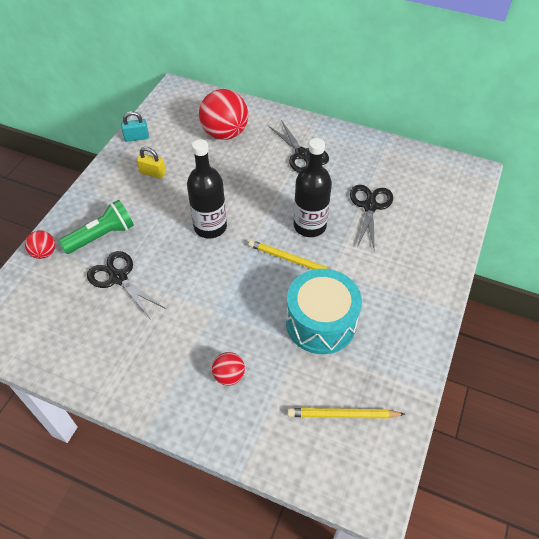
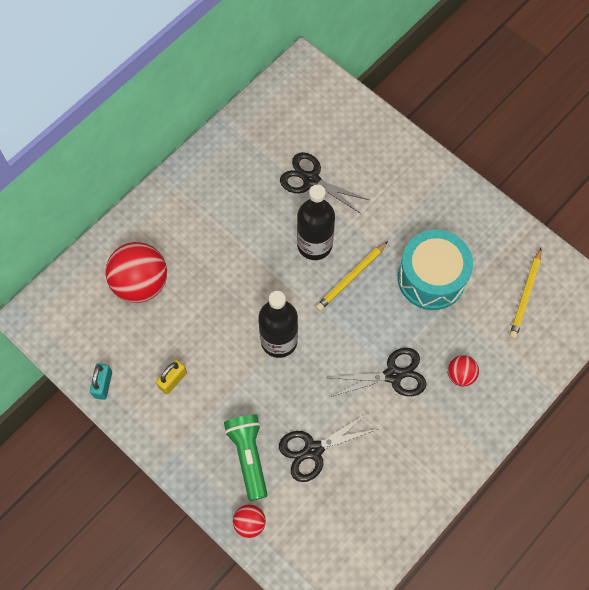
camera: 70 degrees left, 15 degrees up
black scissors [269,120,329,173] -> black scissors moved to [329,348,427,397]

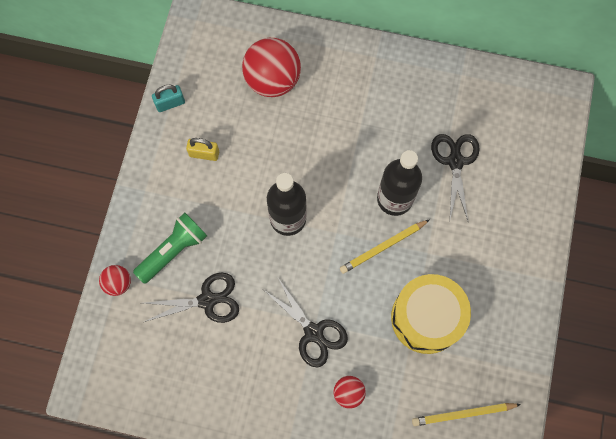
camera: 60 degrees right, 5 degrees up
black scissors [279,413,378,482] -> black scissors turned 135 degrees clockwise [144,273,239,323]
yellow pencil [316,241,388,311] -> yellow pencil turned 45 degrees counterclockwise [340,219,430,274]
turquoise drum [398,230,473,310] -> yellow drum [391,274,471,354]

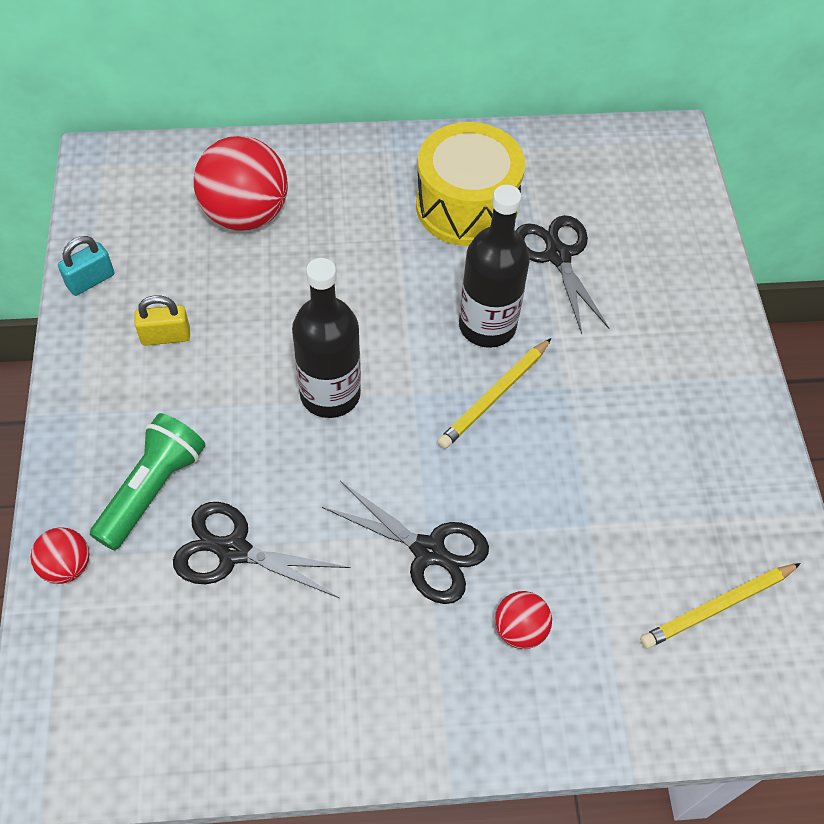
camera: 20 degrees left, 15 degrees down
black scissors [144,273,239,323] -> black scissors turned 135 degrees counterclockwise [173,502,351,598]
yellow drum [391,274,471,354] -> yellow drum moved to [416,122,525,246]

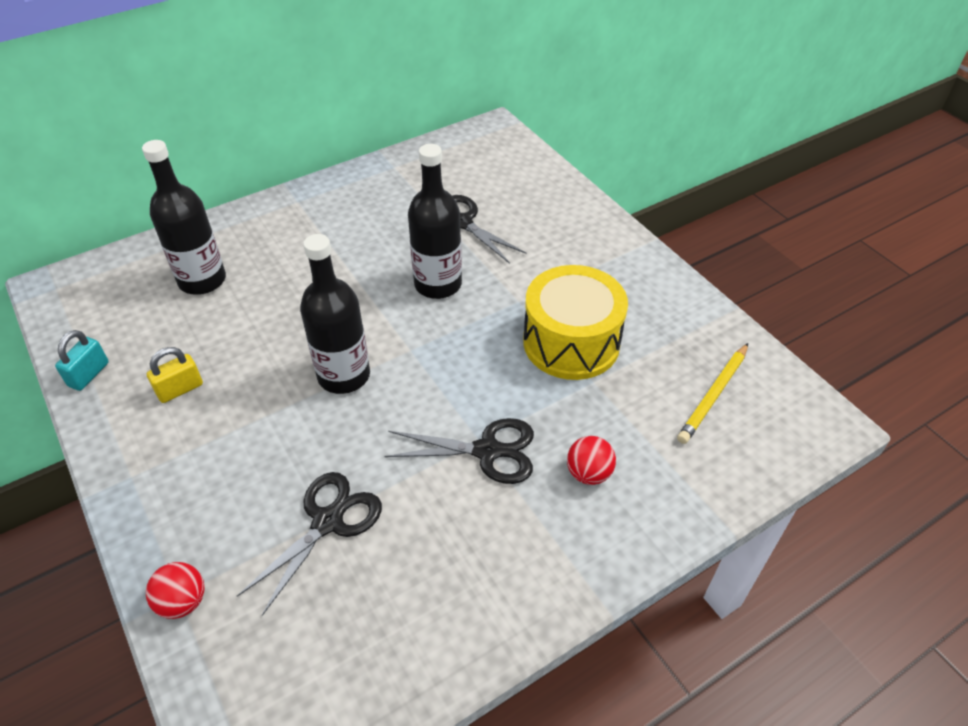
camera: 25 degrees left, 10 degrees down
green flashlight [90,413,205,550] -> none
black scissors [173,502,351,598] -> black scissors turned 135 degrees clockwise [237,472,382,616]
red ball [194,136,288,231] -> black bottle [142,140,226,295]
yellow drum [416,122,525,246] -> yellow drum moved to [523,265,628,380]
yellow pencil [438,338,551,449] -> none

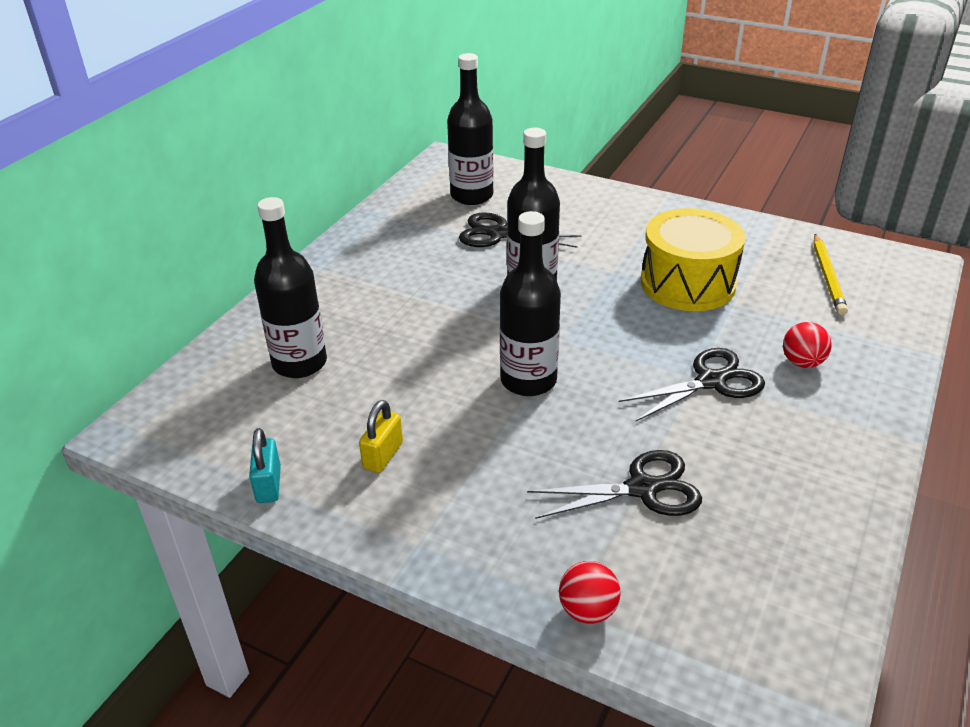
camera: 30 degrees left, 10 degrees down
black scissors [237,472,382,616] -> black scissors turned 75 degrees clockwise [527,450,702,519]
none -> black bottle [447,53,494,205]

